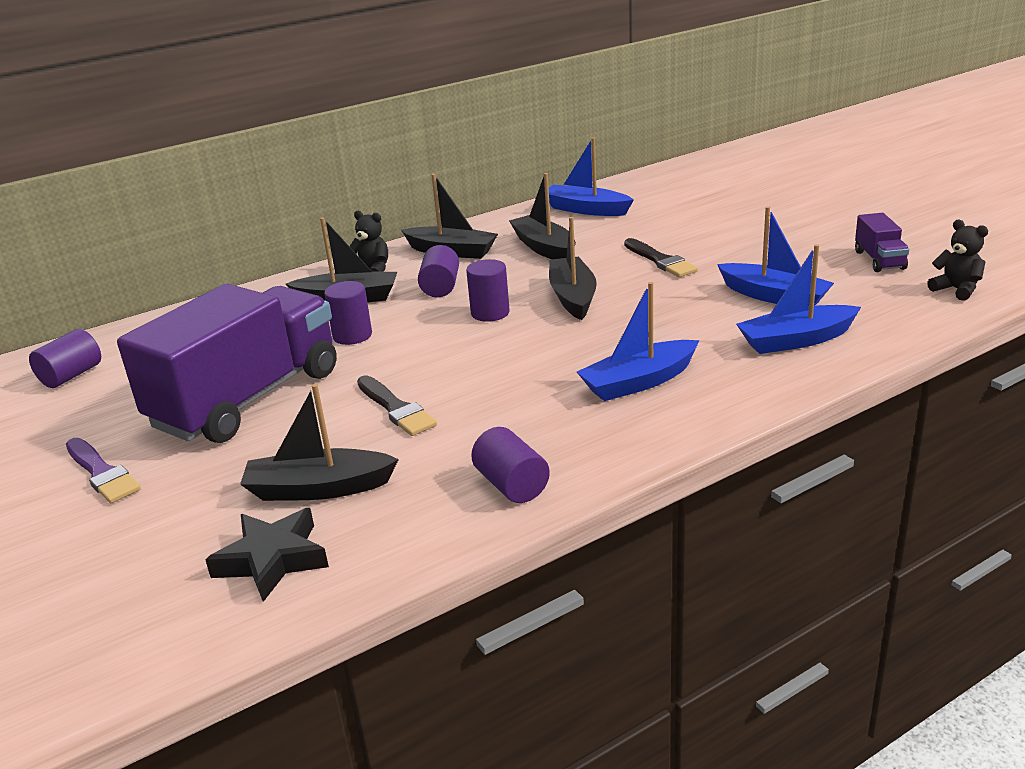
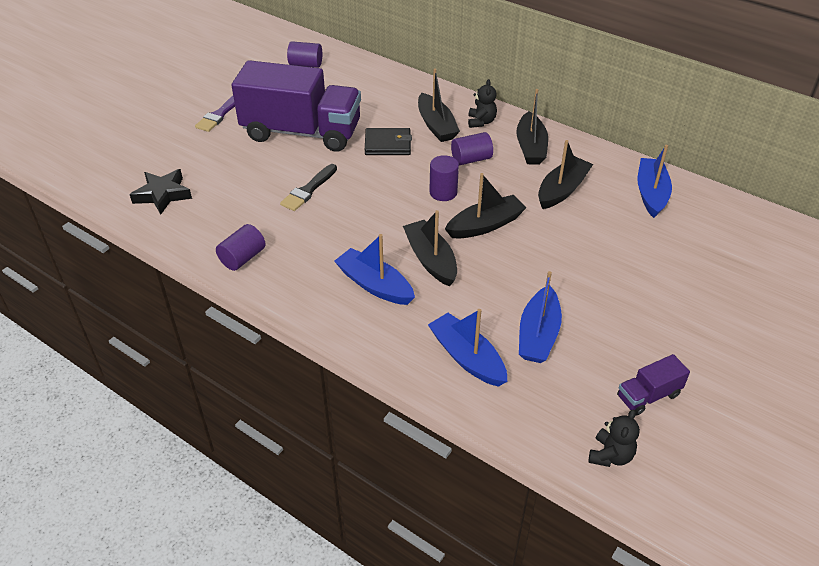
camera: 65 degrees right, 15 degrees up
black boat [240,384,399,501] -> black boat moved to [403,210,457,287]
purple cylinder [324,281,372,345] -> black wallet [365,128,412,155]
black brush [624,238,698,277] -> none

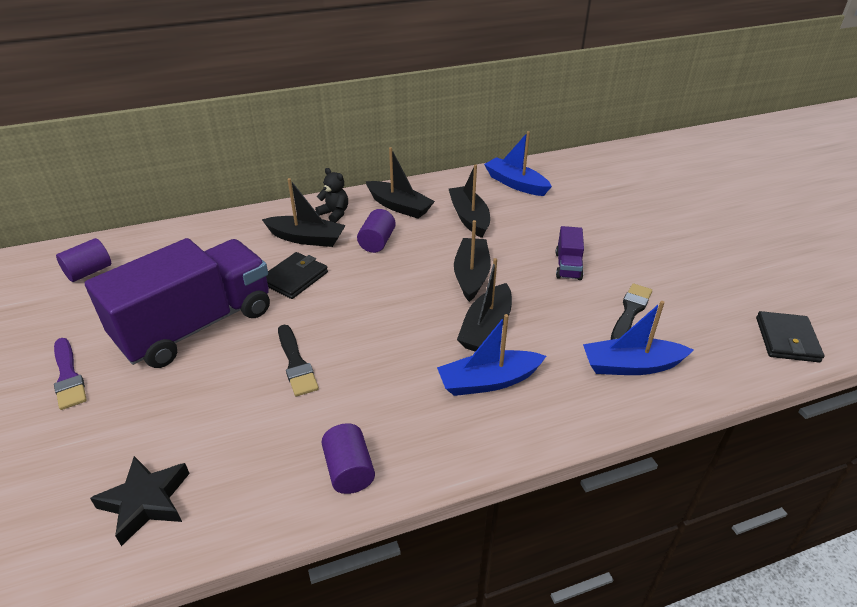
camera: 55 degrees left, 5 degrees down
black boat [403,210,457,287] -> black boat turned 75 degrees counterclockwise [457,258,512,352]
purple cylinder [429,155,459,201] -> none
blue boat [519,271,562,363] -> black brush [611,284,652,340]
black teddy bear [589,409,640,467] -> black wallet [756,311,824,363]
purple truck [617,354,690,415] -> purple truck moved to [556,226,584,280]

